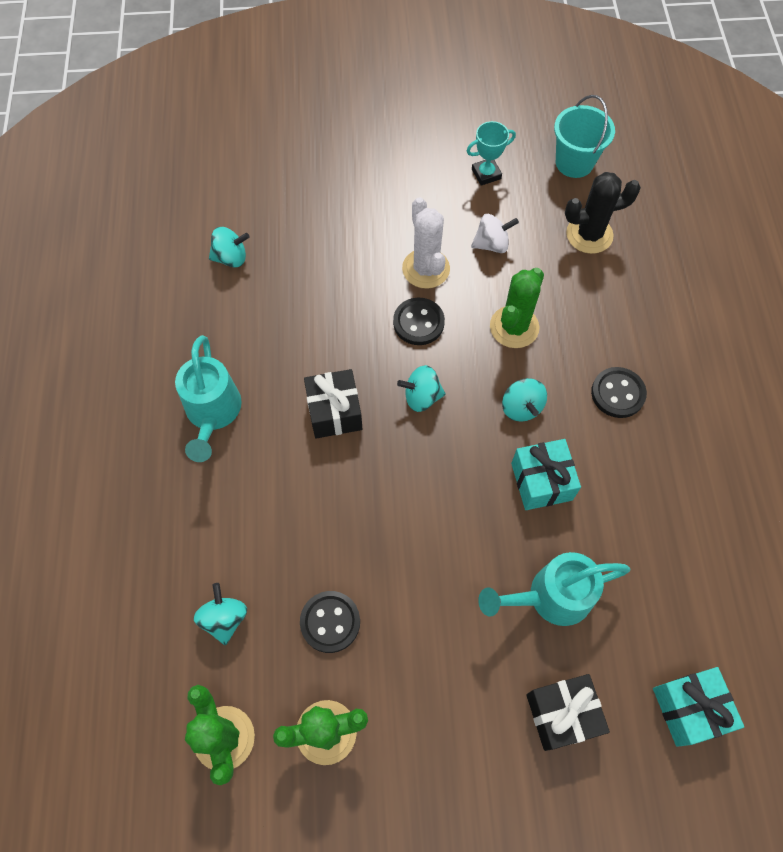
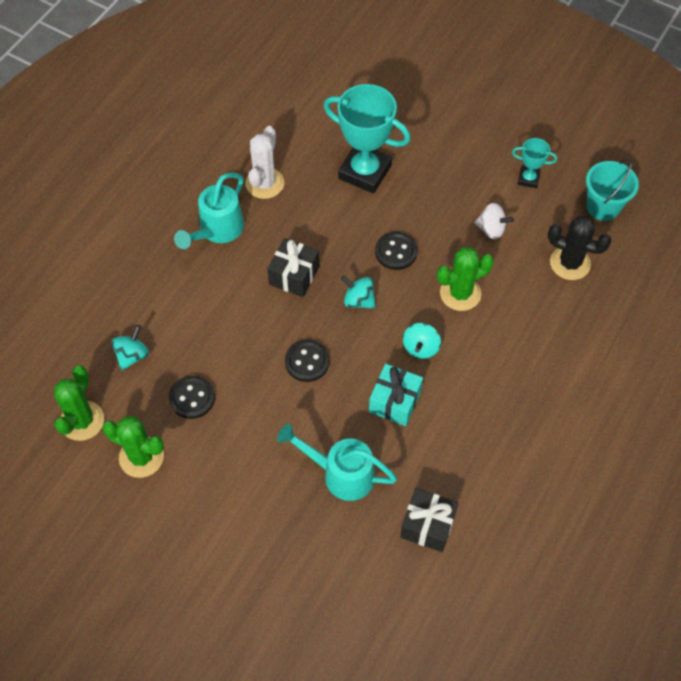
camera: 35 degrees right, 5 degrees down
turquoise spinning top [209,227,250,268] -> none
white cactus [402,197,450,289] -> white cactus moved to [245,126,285,199]
black gift [526,674,610,751] -> black gift moved to [400,488,458,552]
black button [591,367,647,418] -> black button moved to [285,340,330,382]
turquoise gift [653,667,744,747] -> none
none -> turquoise trophy [324,84,411,193]

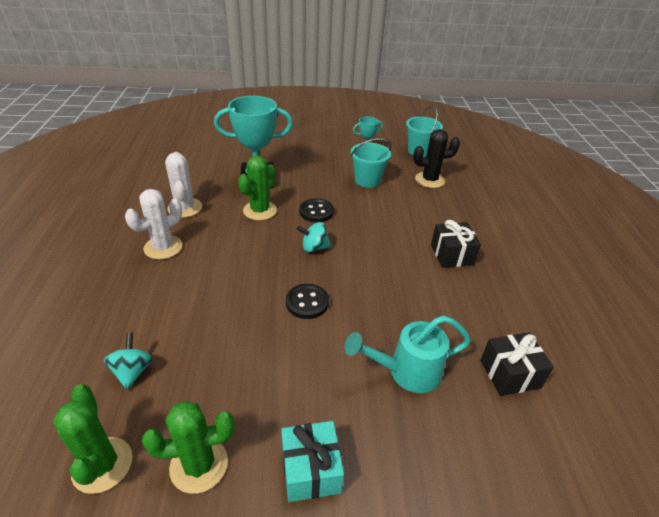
camera: 35 degrees left, 20 degrees down
black button [169,375,215,419] -> none
turquoise watering can [174,172,244,249] -> white cactus [125,189,182,259]
black gift [267,238,319,297] -> black gift moved to [431,220,481,268]
turquoise gift [369,364,423,426] -> turquoise gift moved to [281,421,344,502]
turquoise spinning top [403,323,441,359] -> none
green cactus [437,247,494,311] -> green cactus moved to [238,156,277,220]
white spinning top [474,203,514,240] -> turquoise bucket [351,138,391,188]

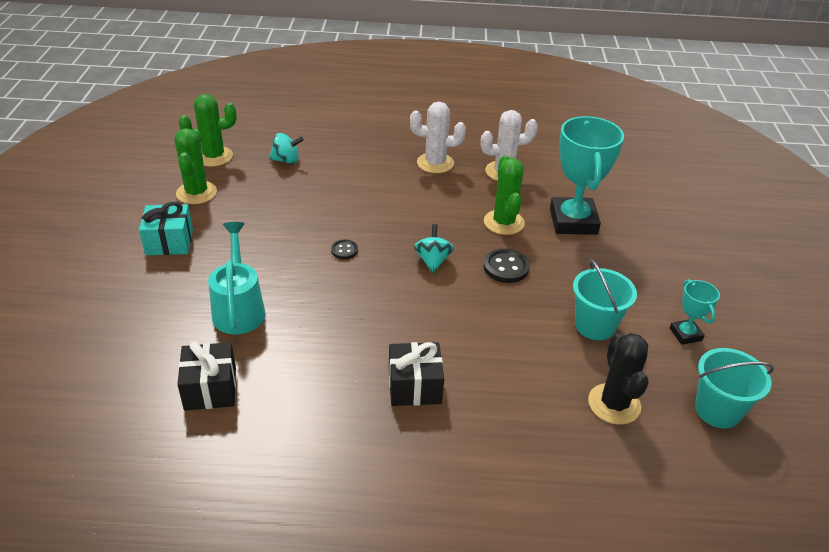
camera: 95 degrees right, 0 degrees up
white cactus [125,189,182,259] -> white cactus turned 45 degrees counterclockwise [410,102,466,173]
green cactus [238,156,277,220] -> green cactus turned 45 degrees clockwise [484,155,525,235]
black button [286,284,329,319] -> black button [331,239,358,259], size x0.60

